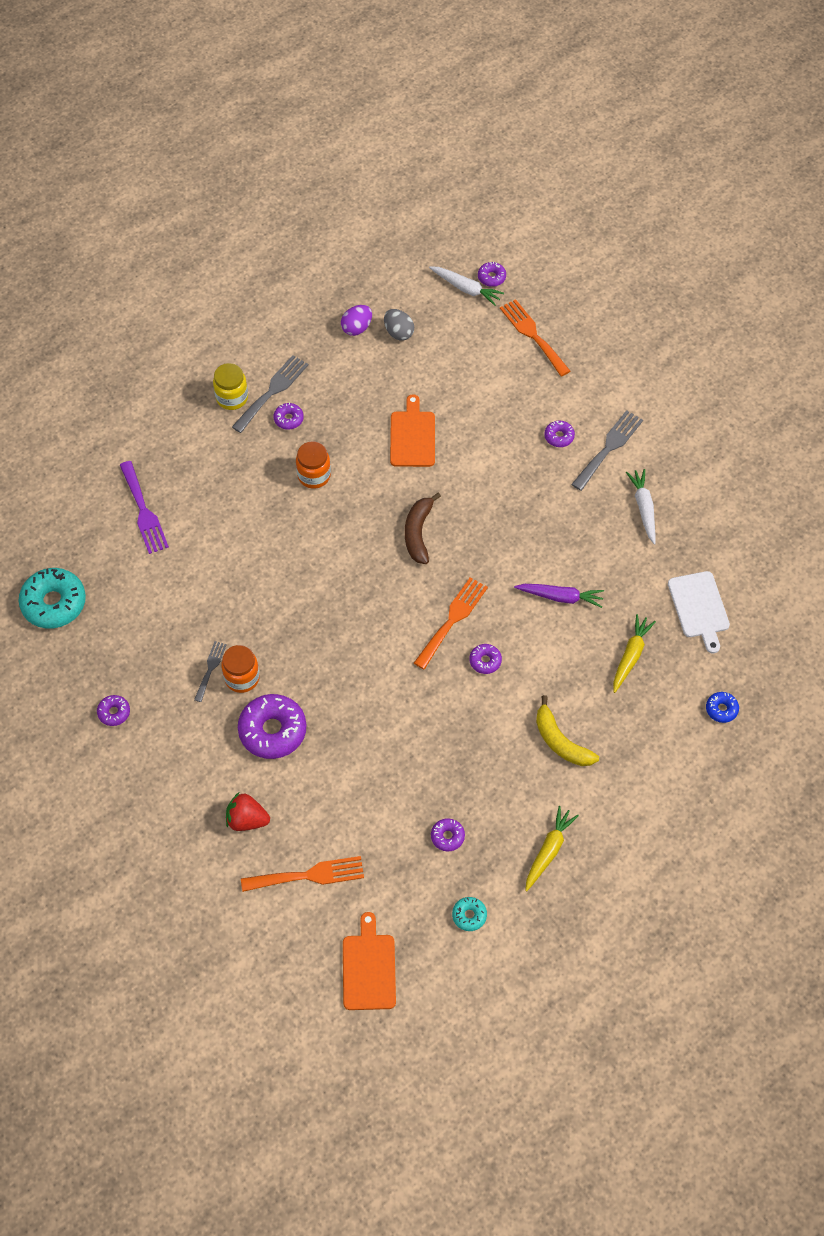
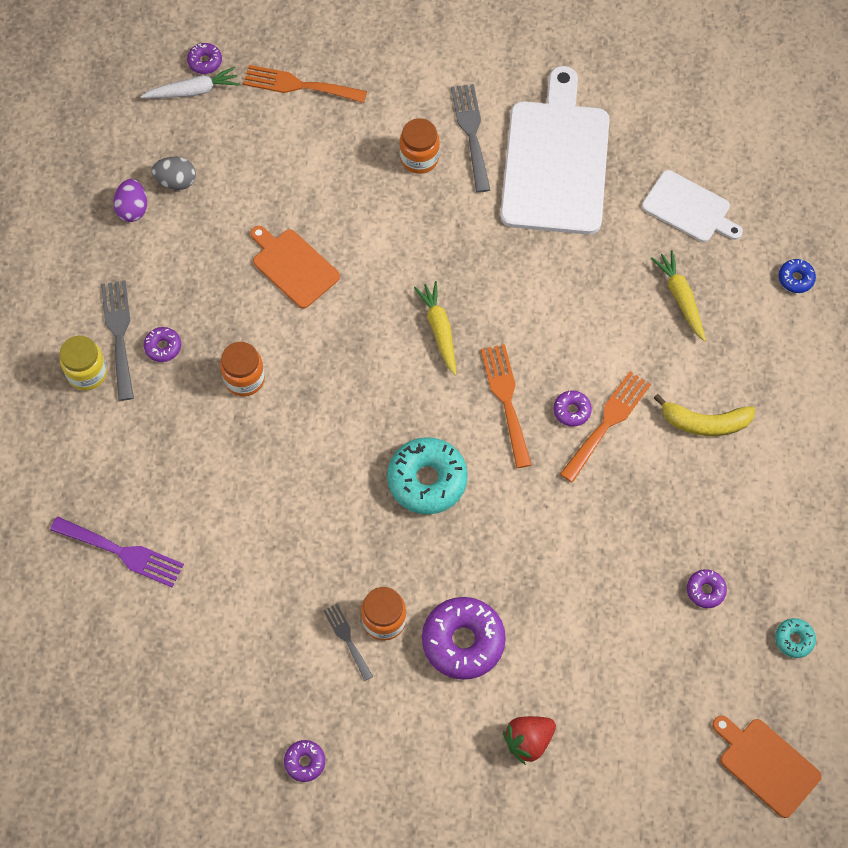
camera: 45 degrees left, 5 degrees up
turquoise donut [19,568,86,629] -> turquoise donut moved to [387,437,468,514]
orange fork [241,856,364,892] -> orange fork moved to [560,371,651,483]
brown banana [405,493,441,564] -> none
purple carrot [514,584,604,608] -> none
yellow carrot [525,806,579,891] -> yellow carrot moved to [414,281,457,375]
purple donut [544,420,575,447] -> orange jar [400,118,440,174]
white carrot [626,469,656,545] -> white cutting board [500,66,610,235]

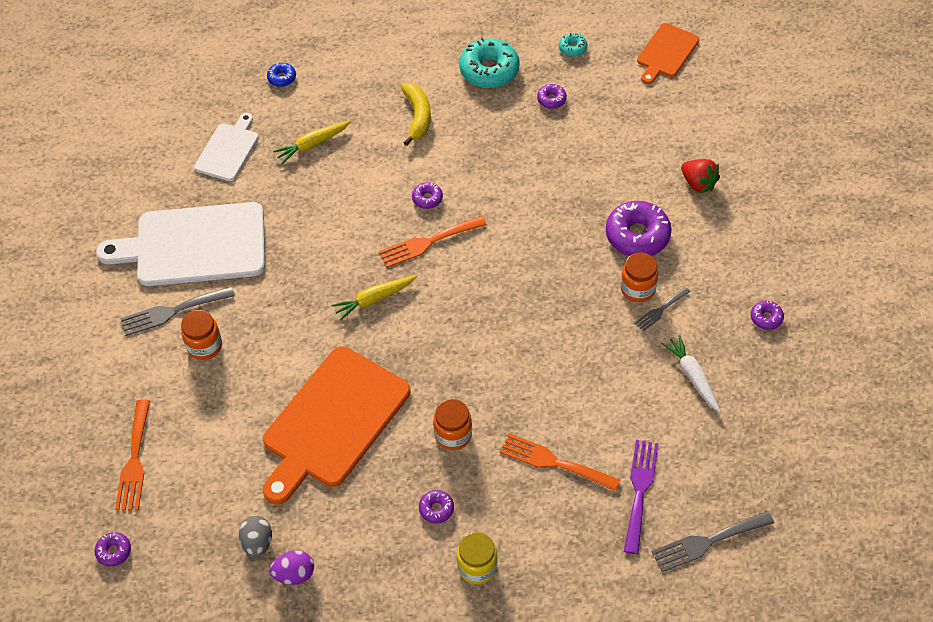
camera: 100 degrees left, 10 degrees down
grey fork [101,280,134,401] -> grey fork moved to [652,511,774,572]
white carrot [141,67,240,98] -> white carrot moved to [662,335,721,413]
orange cutting board [250,226,340,309] -> orange cutting board [263,346,410,505], size x1.90
turquoise donut [387,437,468,514] -> turquoise donut moved to [459,38,520,88]
orange fork [560,371,651,483] -> orange fork moved to [500,433,620,492]

